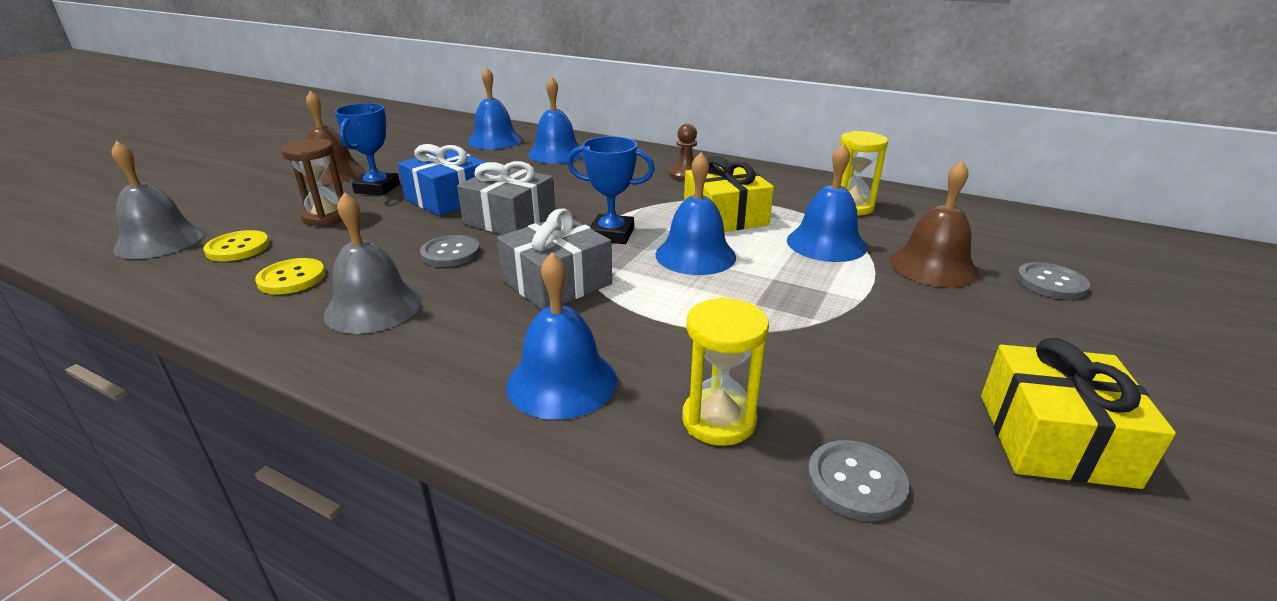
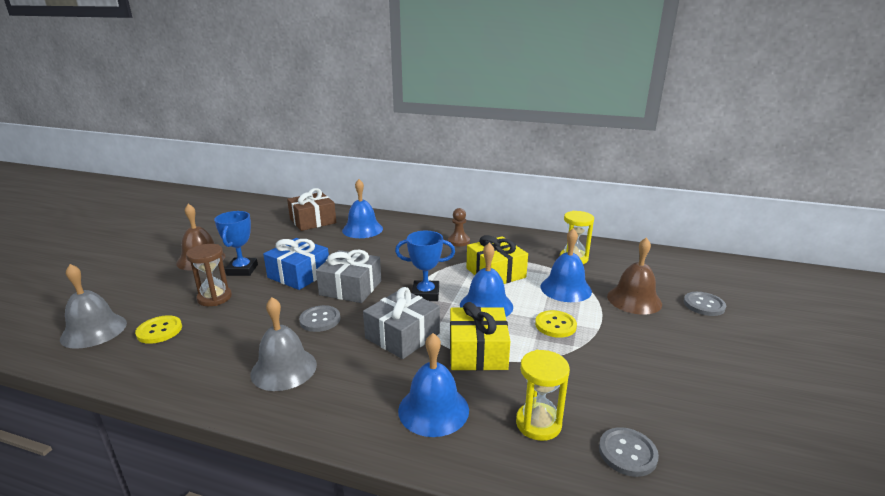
camera: 10 degrees left, 5 degrees down
yellow button [255,258,325,294] -> yellow button moved to [535,310,577,338]
blue bell [468,67,522,149] -> brown gift [287,188,336,231]
yellow gift [981,338,1176,489] -> yellow gift moved to [450,302,510,371]

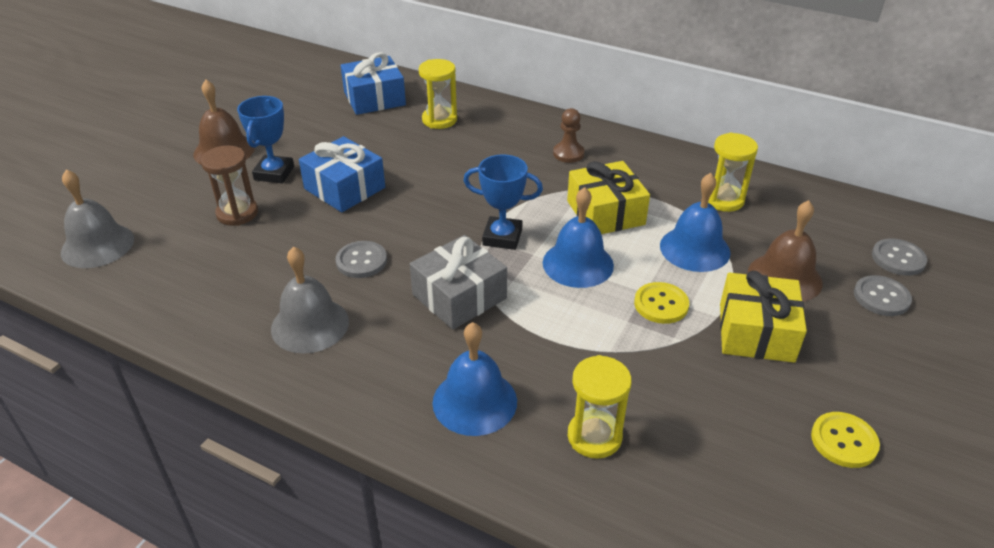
camera: 10 degrees right, 15 degrees up
yellow button [135,315,182,344] -> yellow button moved to [811,412,880,468]
brown gift [287,188,336,231] -> blue gift [340,52,406,115]
grey gift [316,250,381,303] -> none
blue bell [342,179,383,238] -> yellow hourglass [419,59,457,129]
yellow gift [450,302,510,371] -> yellow gift moved to [720,271,807,363]
grey button [599,427,659,477] -> grey button moved to [872,238,927,276]

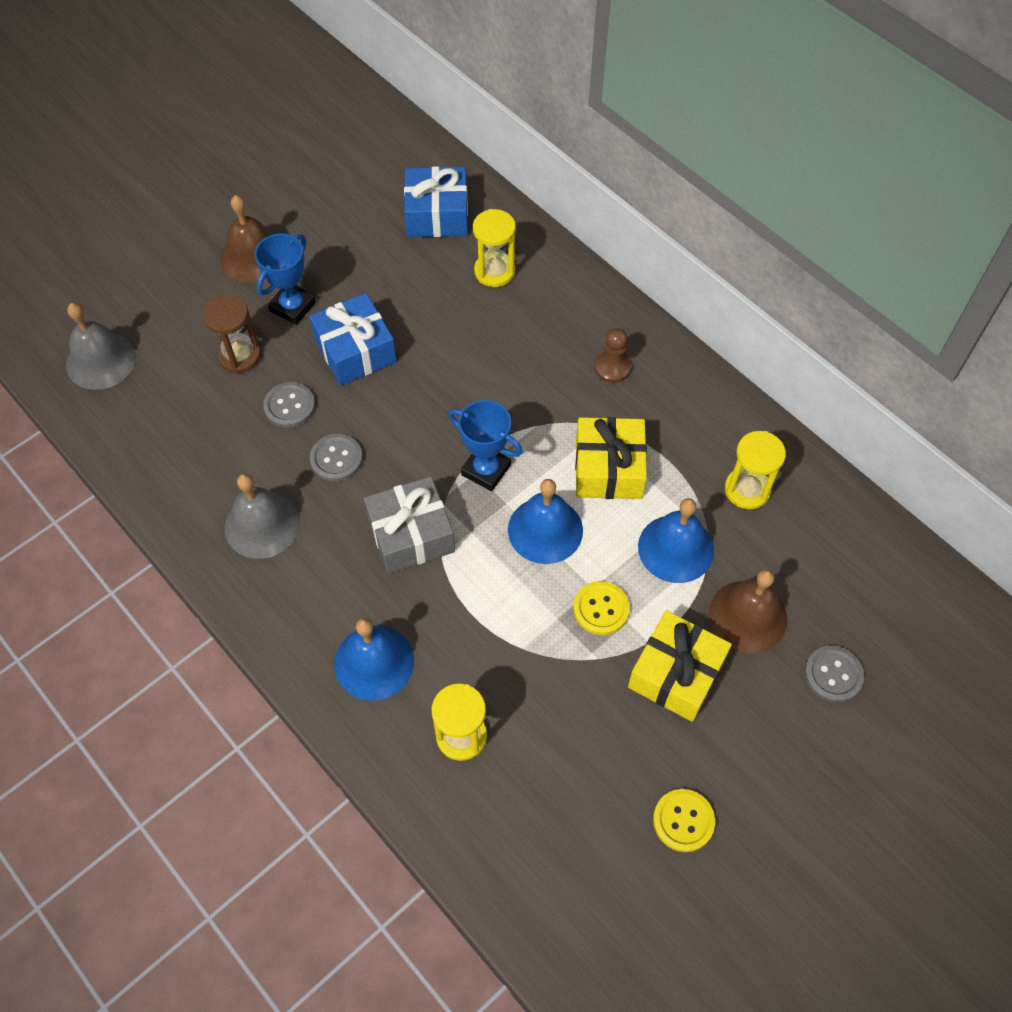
camera: 20 degrees right, 20 degrees up
grey button [872,238,927,276] -> grey button moved to [263,382,315,428]

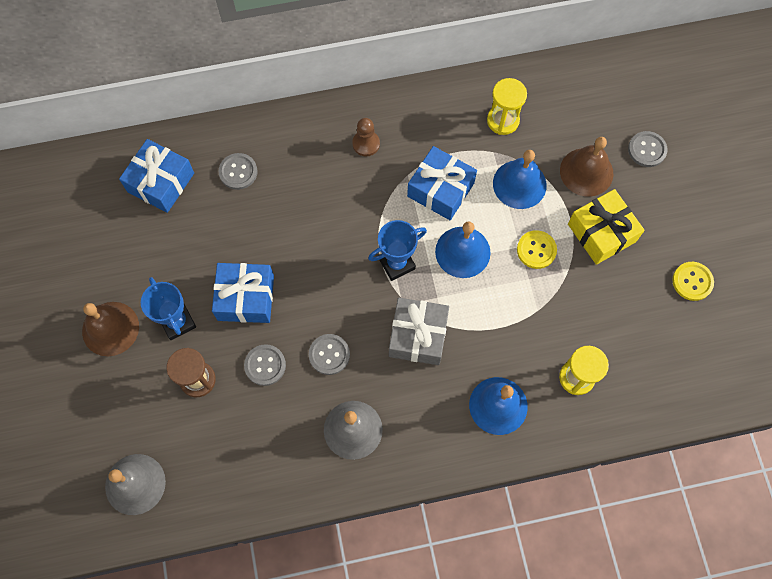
camera: 60 degrees left, 10 degrees up
yellow hourglass [473,209,516,287] -> grey button [218,153,258,190]
yellow gift [575,417,647,499] -> blue gift [407,146,477,220]

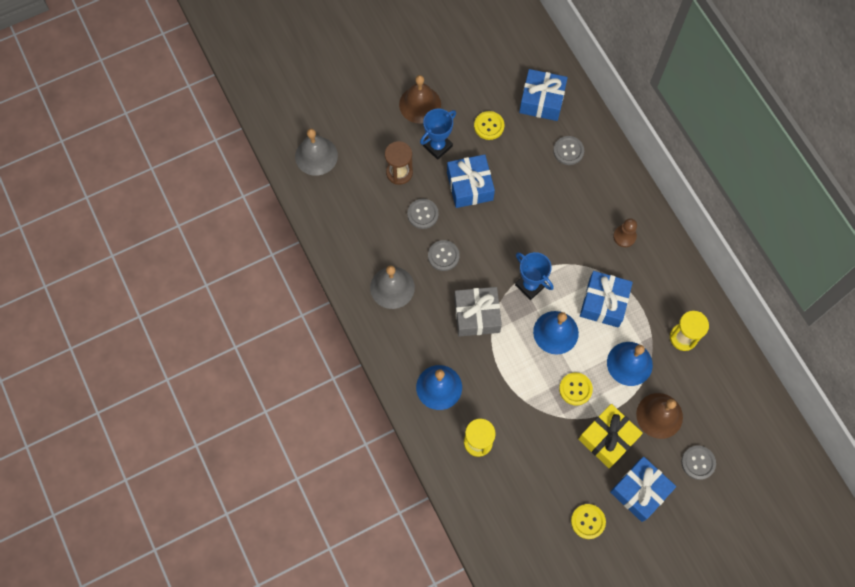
camera: 75 degrees right, 0 degrees up
none -> yellow button [474,111,505,140]
none -> blue gift [610,456,676,522]

